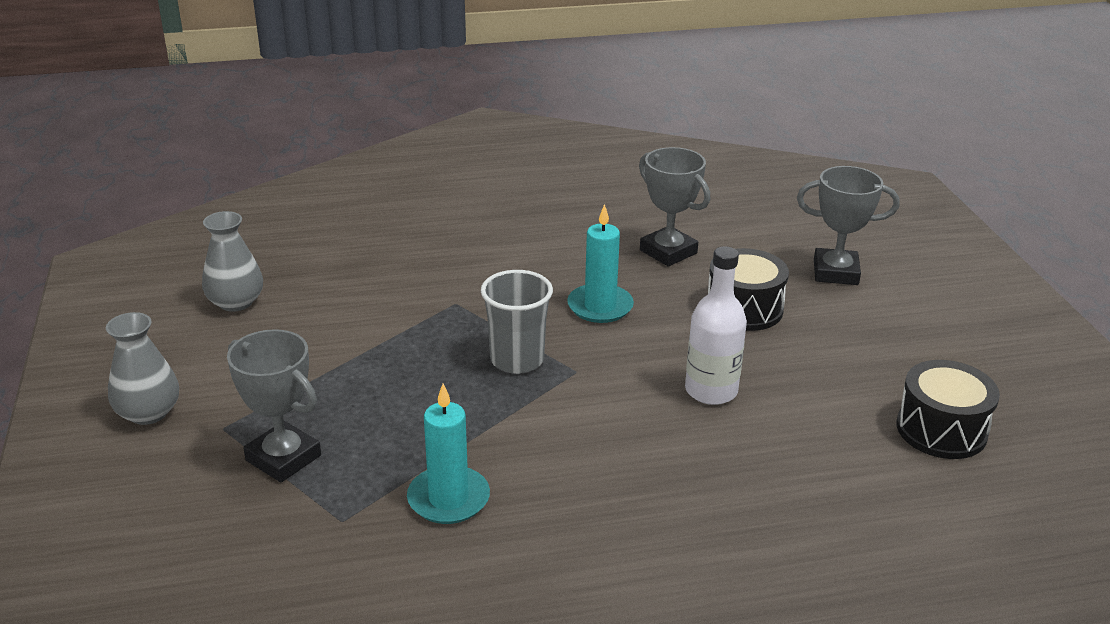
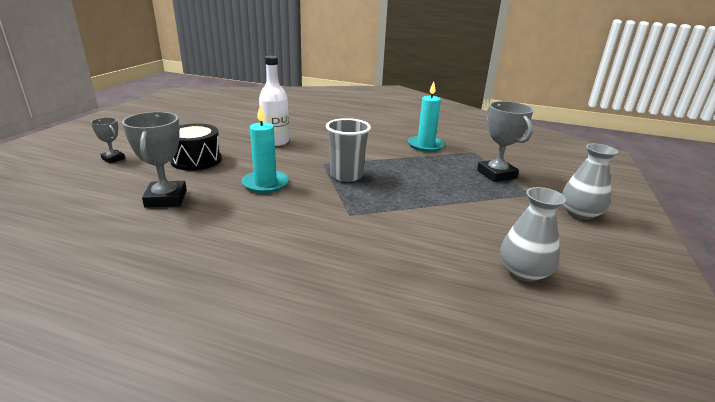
camera: 150 degrees left, 5 degrees down
grey trophy [797,166,900,285] -> grey trophy [91,117,125,163], size x0.56
black drum [896,360,1000,459] -> none

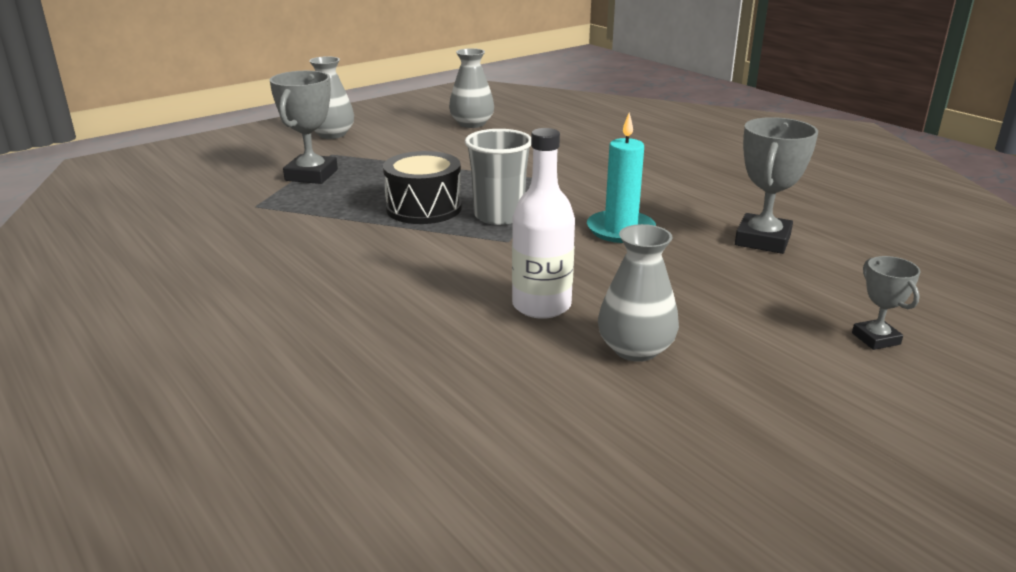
camera: 145 degrees left, 0 degrees up
black drum [170,124,222,170] -> black drum moved to [383,151,462,224]
turquoise candle [408,81,445,152] -> none
none -> grey vase [598,224,679,362]

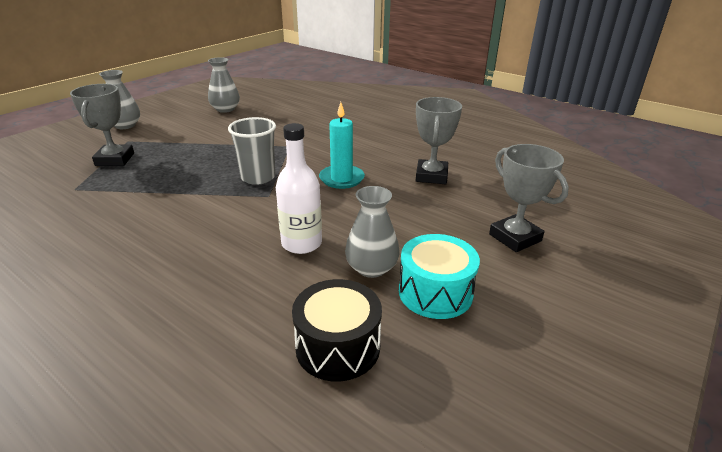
camera: 15 degrees left, 5 degrees up
black drum [383,151,462,224] -> black drum moved to [292,279,382,381]
grey trophy [852,256,921,350] -> grey trophy [489,144,569,252], size x1.77
none -> turquoise drum [399,234,480,319]

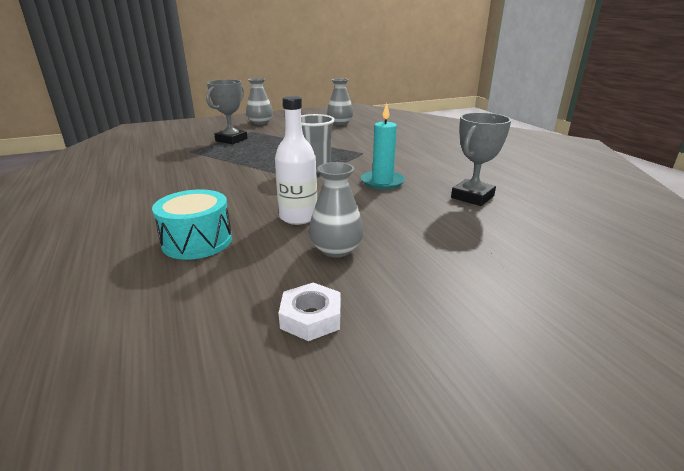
camera: 30 degrees right, 5 degrees down
black drum [292,279,382,381] -> none
turquoise drum [399,234,480,319] -> turquoise drum moved to [152,189,232,260]
grey trophy [489,144,569,252] -> none
none -> white nut [279,283,341,341]

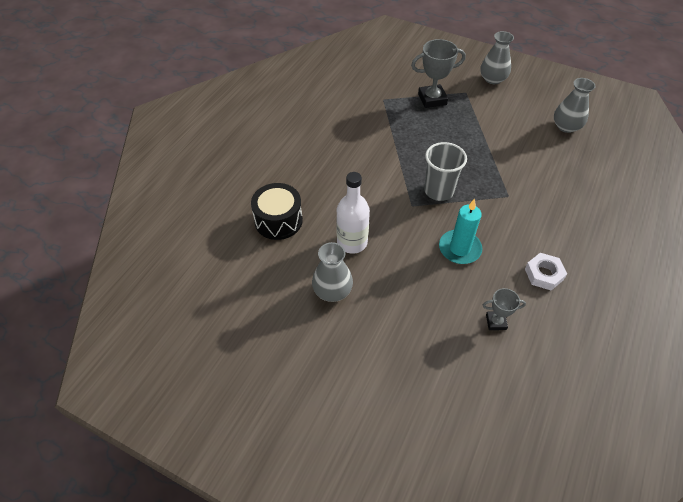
camera: 50 degrees right, 25 degrees up
turquoise drum [152,189,232,260] -> black drum [251,183,303,240]
white nut [279,283,341,341] -> white nut moved to [525,253,567,290]
grey trophy [451,113,511,206] -> grey trophy [483,288,526,330], size x0.56

